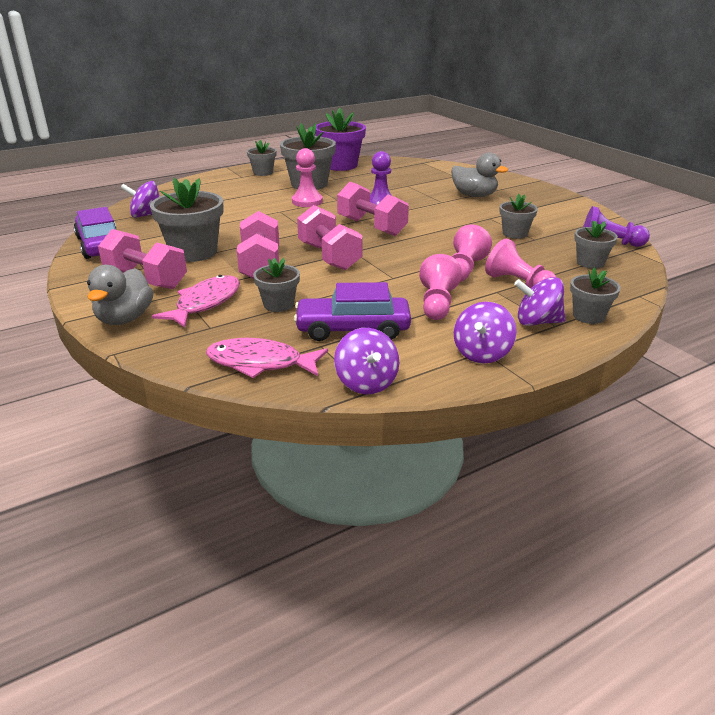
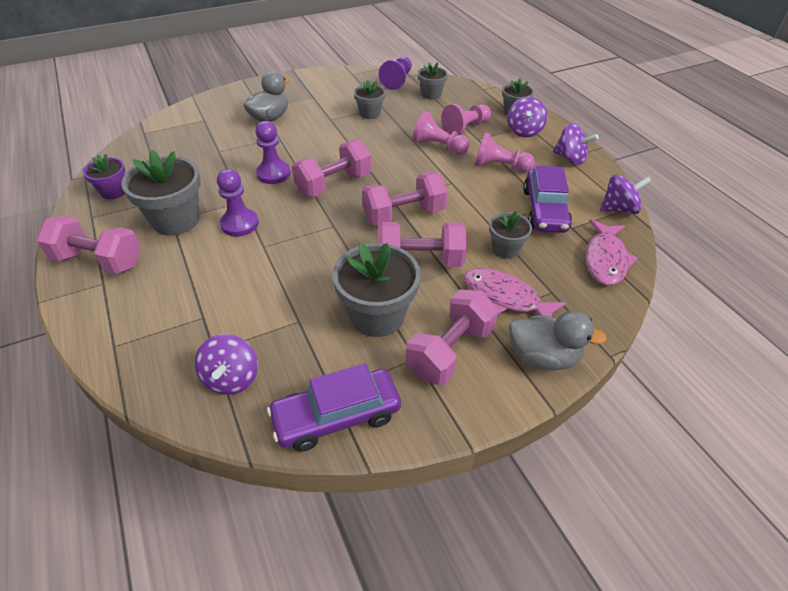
camera: 85 degrees left, 15 degrees up
grey flower pot [247,140,276,176] -> pink dumbbell [37,216,141,274]
pink pawn [292,148,323,207] -> purple pawn [217,169,259,236]
purple flower pot [315,108,366,171] -> purple flower pot [83,154,125,199], size x0.56

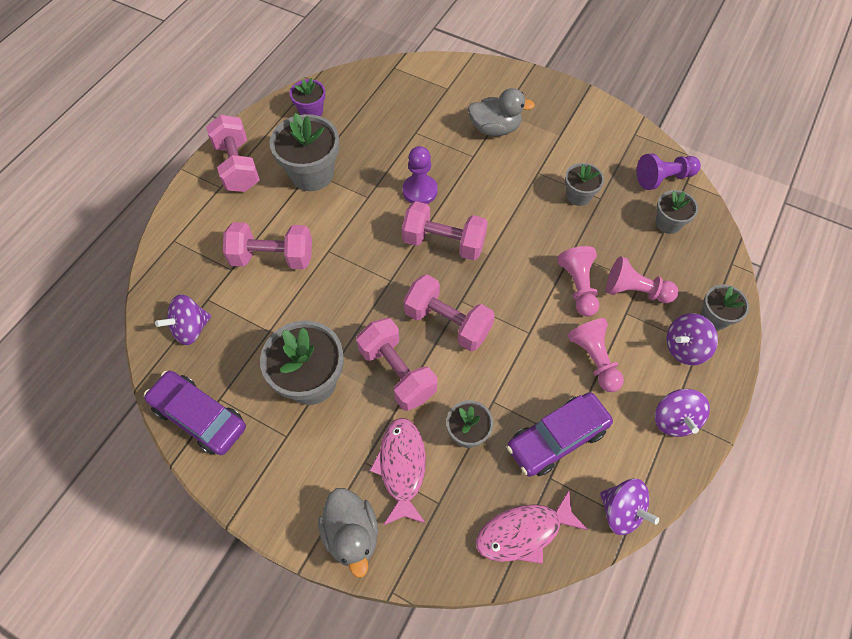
camera: 55 degrees right, 15 degrees up
purple pawn [217,169,259,236] -> none
pink dumbbell [406,290,498,385] -> pink dumbbell moved to [223,222,312,269]

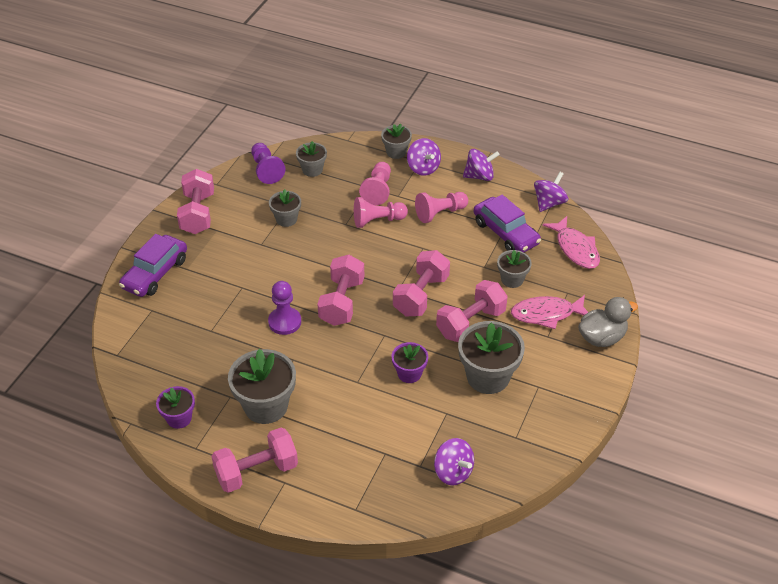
camera: 95 degrees left, 15 degrees down
purple car [144,371,246,455] -> purple car moved to [119,234,187,297]
pink dumbbell [223,222,312,269] -> pink dumbbell moved to [177,169,214,234]
grey duck [468,88,535,136] -> none
none -> purple flower pot [392,342,428,383]

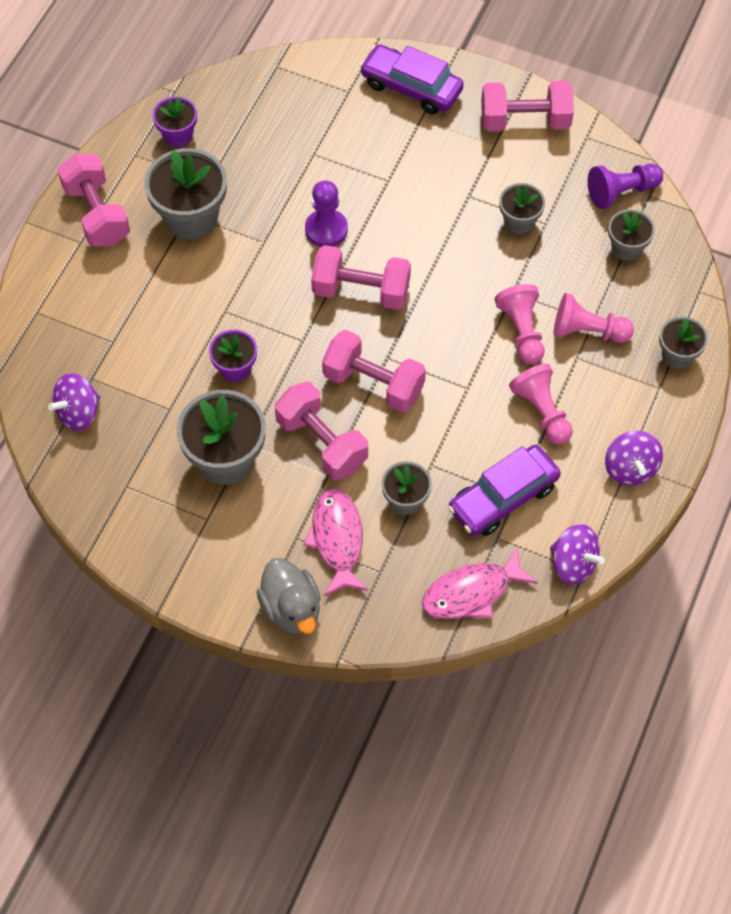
camera: 90 degrees right, 15 degrees up
purple spinning top [407,138,441,176] -> none

